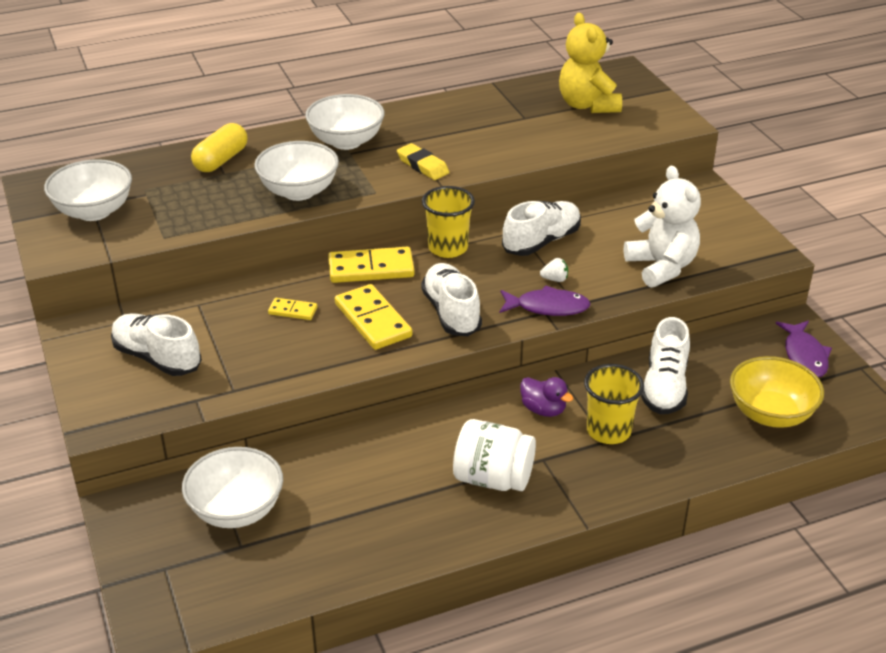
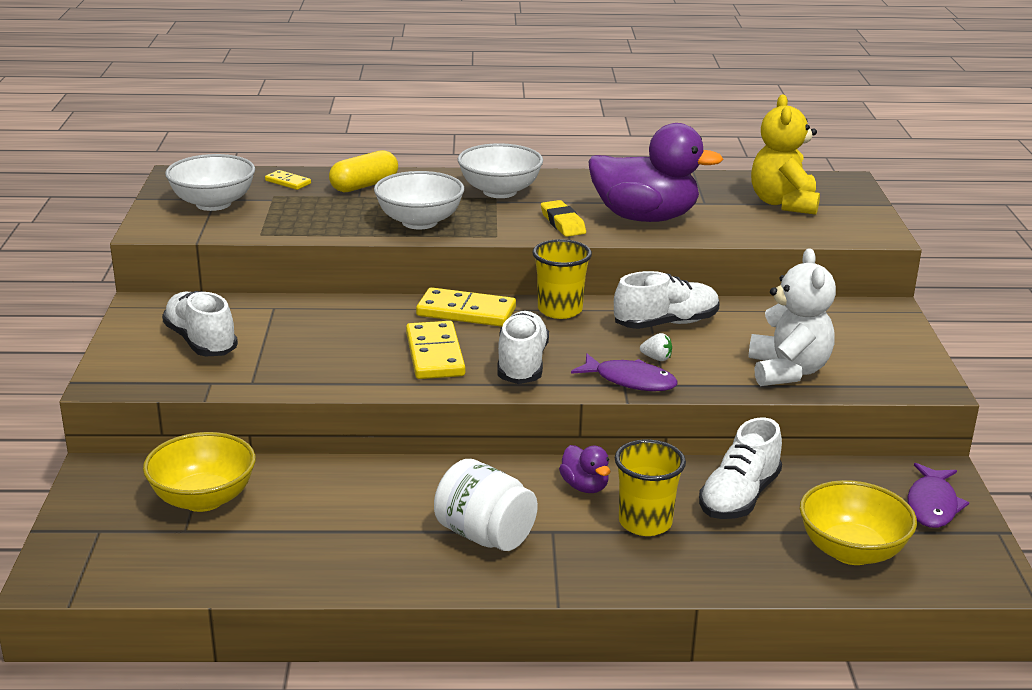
camera: 20 degrees right, 10 degrees down
white bowl [182,447,283,528] -> yellow bowl [143,432,256,512]
yellow domino [268,298,318,320] -> yellow domino moved to [265,170,311,190]
none -> purple duck [588,123,723,222]

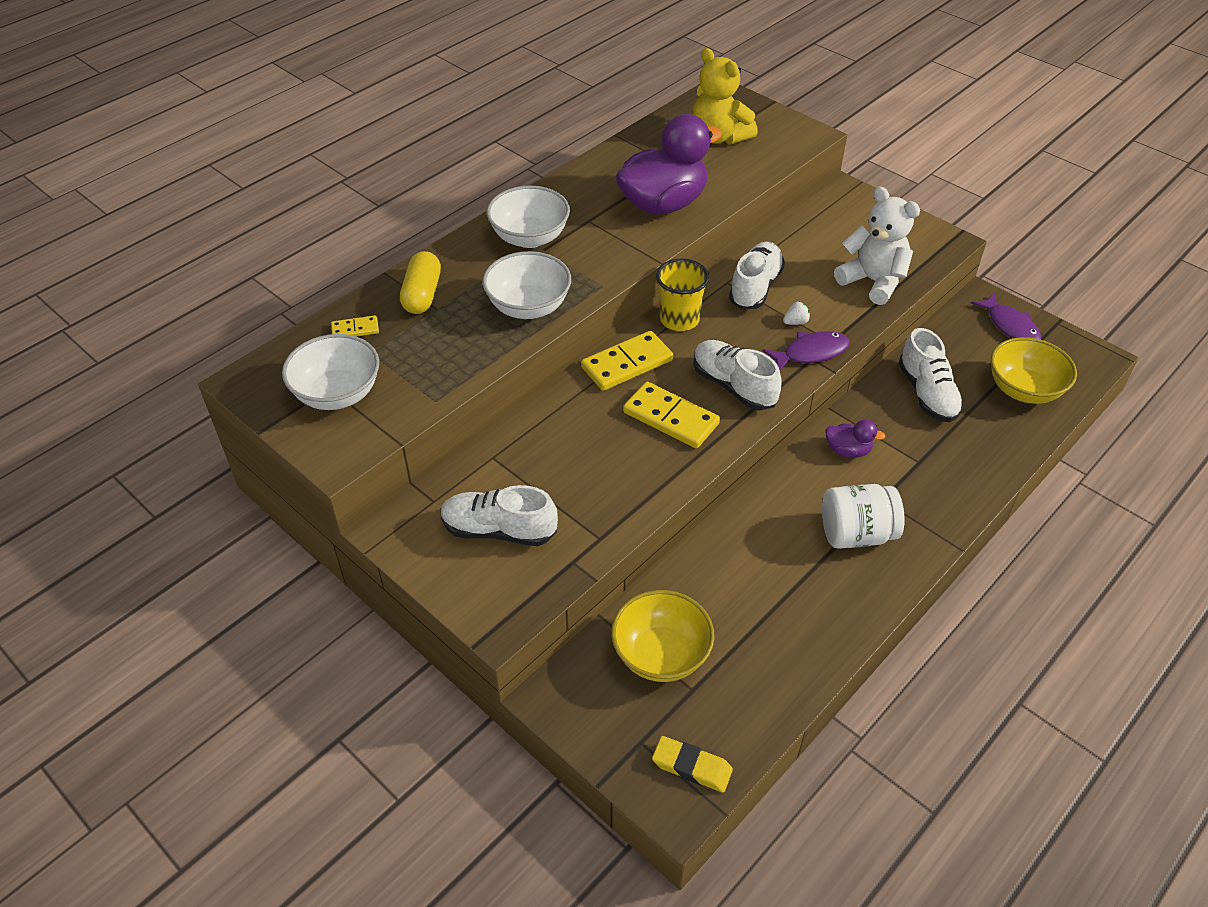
camera: 45 degrees left, 20 degrees up
yellow eraser [541,200,586,237] -> yellow eraser moved to [652,736,733,793]
yellow cup [615,440,686,536] -> none

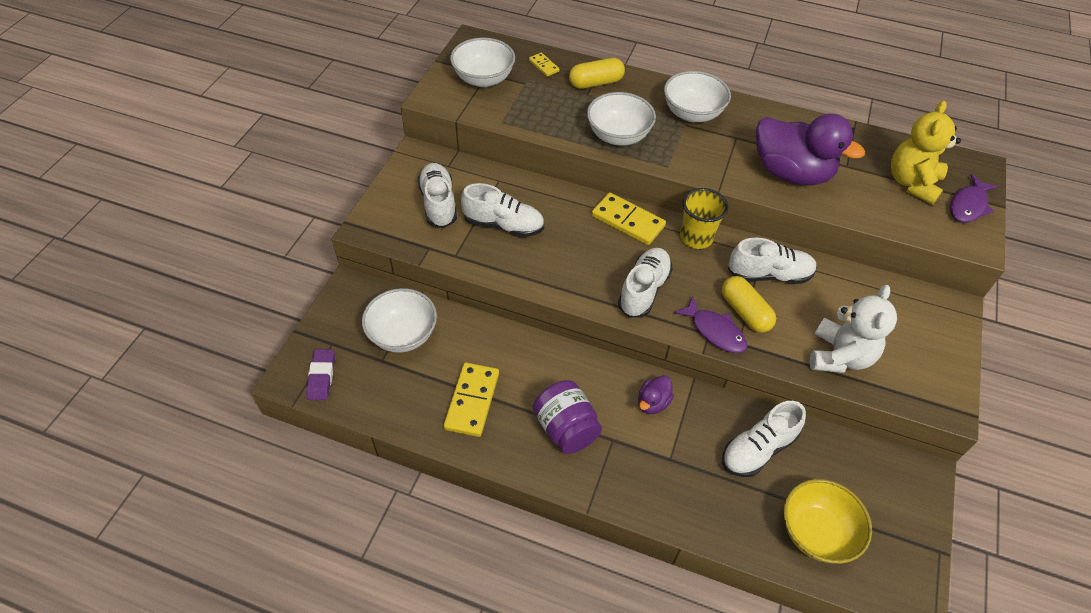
camera: 65 degrees right, 5 degrees up
yellow bowl [611,590,715,682] -> white bowl [362,288,437,353]
yellow domino [623,382,720,448] -> yellow domino moved to [444,362,499,437]
yellow eraser [652,736,733,793] -> purple eraser [306,349,335,400]
white strawberry [783,302,810,325] -> yellow capsule [722,276,776,333]
white jar [822,484,905,549] -> purple jar [533,380,602,454]
purple duck [825,419,886,458] -> purple duck turned 45 degrees clockwise [638,375,674,414]
purple fish [970,293,1041,340] -> purple fish moved to [950,174,998,223]
none -> white shoe [461,183,544,237]

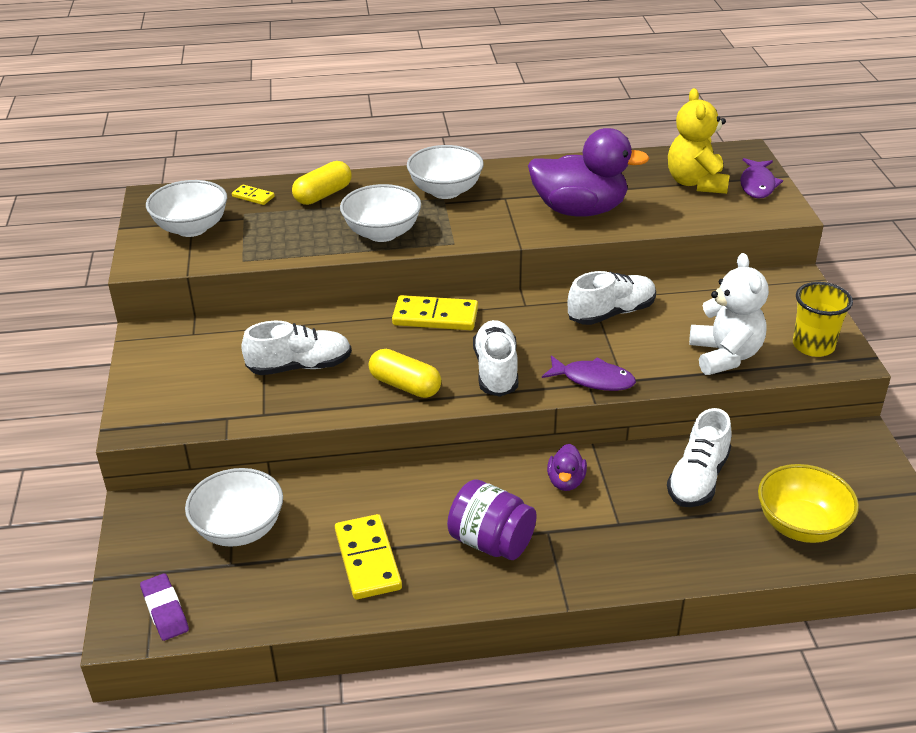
camera: 25 degrees left, 15 degrees down
white shoe [418,163,457,228] -> none
yellow cup [680,188,728,249] -> yellow cup moved to [793,282,853,357]
yellow capsule [722,276,776,333] -> yellow capsule moved to [369,349,441,398]

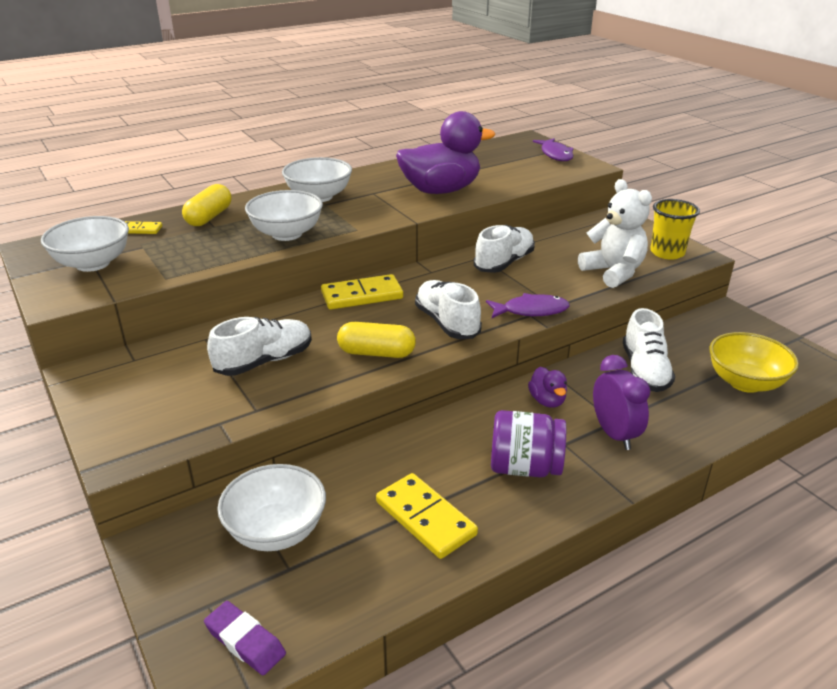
camera: 25 degrees left, 5 degrees down
yellow teddy bear [668,88,730,194] -> none
none -> purple clock [593,355,650,450]

